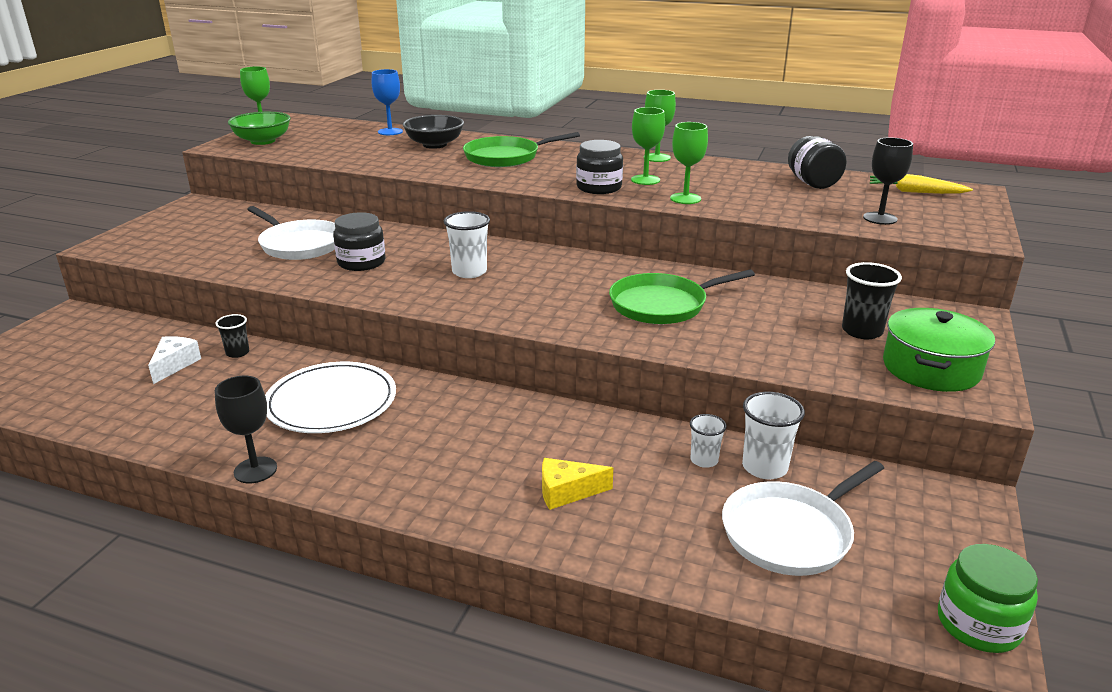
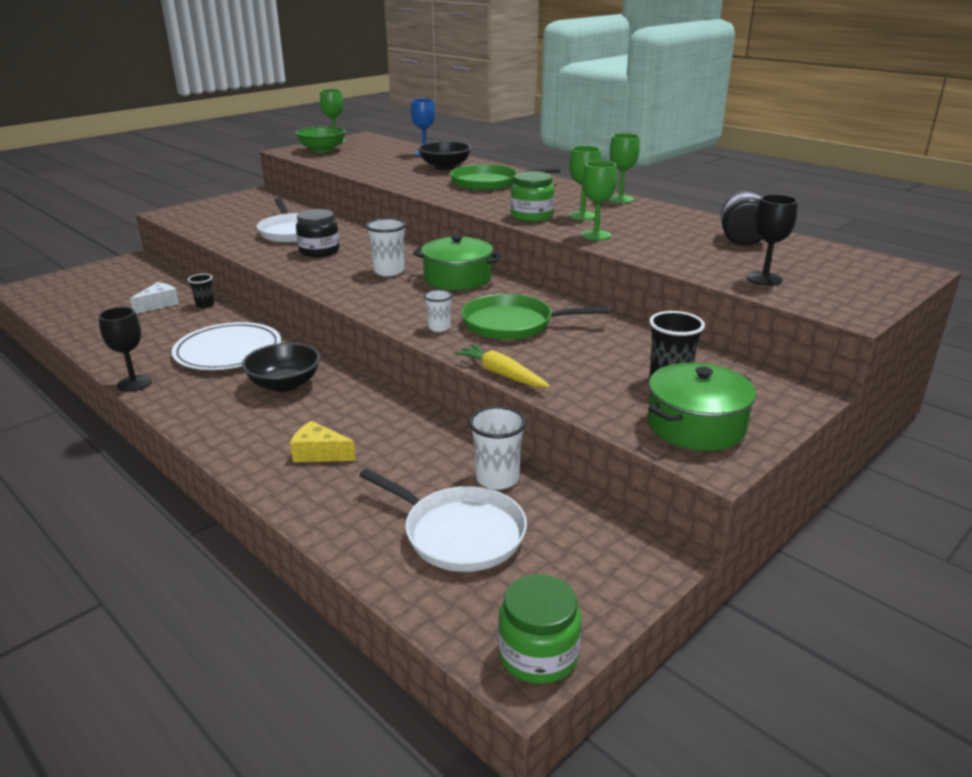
camera: 25 degrees right, 0 degrees up
black jar [576,140,623,194] -> green jar [511,171,554,222]
white cup [690,414,727,468] -> white cup moved to [424,289,453,332]
white pan [722,461,884,576] -> white pan turned 135 degrees counterclockwise [359,469,527,572]
yellow carrot [870,174,973,194] -> yellow carrot moved to [454,344,550,388]
none -> black bowl [242,343,320,392]
none -> green pot [413,235,502,290]

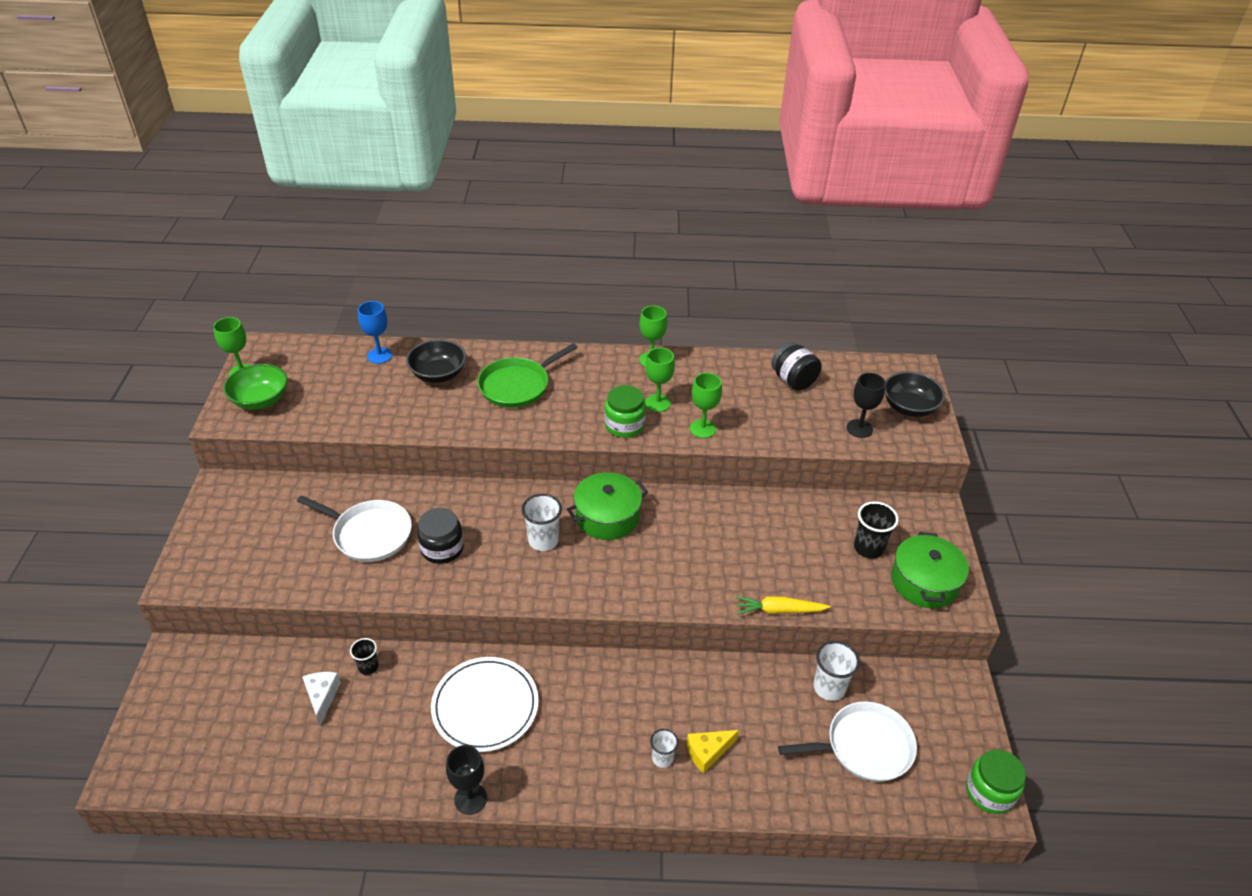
camera: 45 degrees left, 15 degrees up
black bowl [242,343,320,392] -> black bowl moved to [885,371,945,417]
white cup [424,289,453,332] -> white cup moved to [650,729,678,768]
green pan [461,294,609,340] -> none

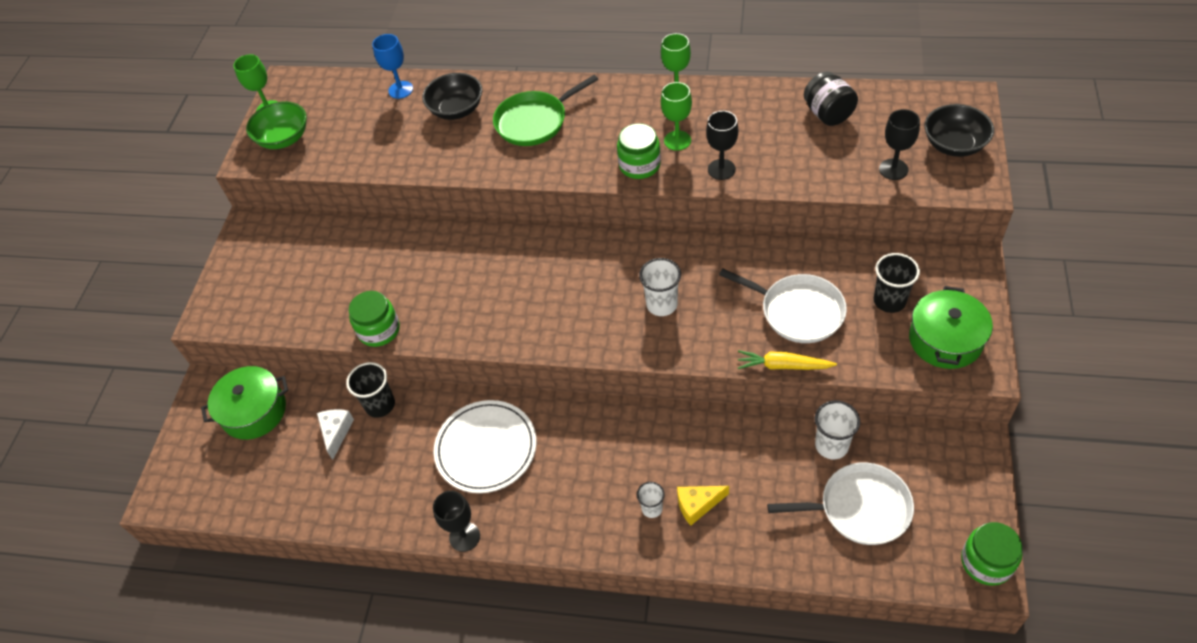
camera: 15 degrees right, 10 degrees up
white pan [297,495,412,562] -> white pan moved to [719,269,847,343]
black cup [350,638,378,675] -> black cup [346,362,395,418], size x1.61
black jar [417,508,464,564] -> none
white cup [522,494,562,551] -> white cup moved to [639,258,681,316]
green pot [567,472,648,540] -> green pot moved to [201,366,288,440]
green goblet [690,373,722,438] -> black goblet [706,111,738,180]
none -> green jar [349,291,400,347]

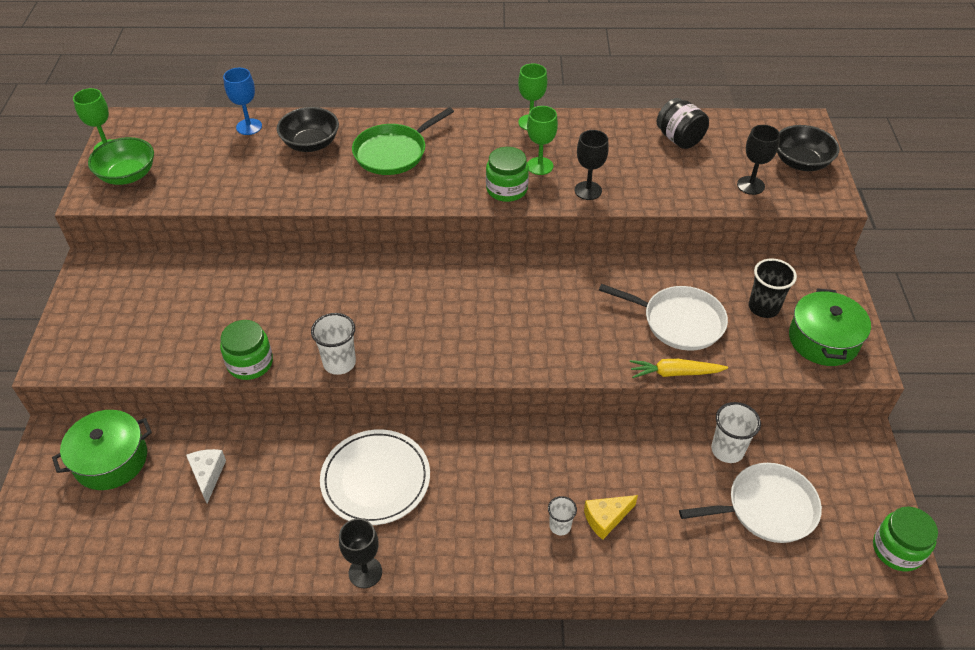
camera: 15 degrees left, 5 degrees down
black cup [346,362,395,418] -> none
white cup [639,258,681,316] -> white cup moved to [311,313,356,375]

